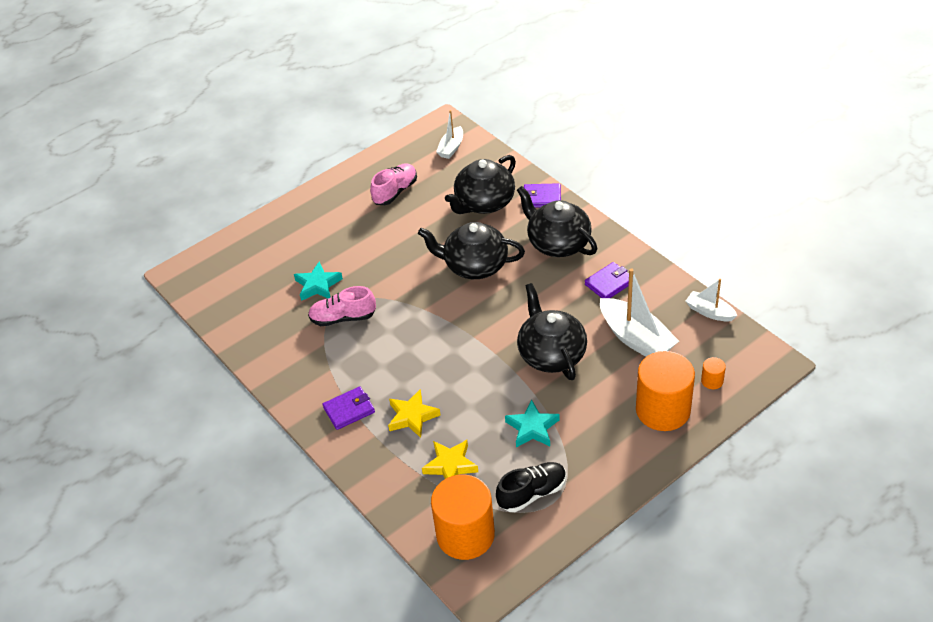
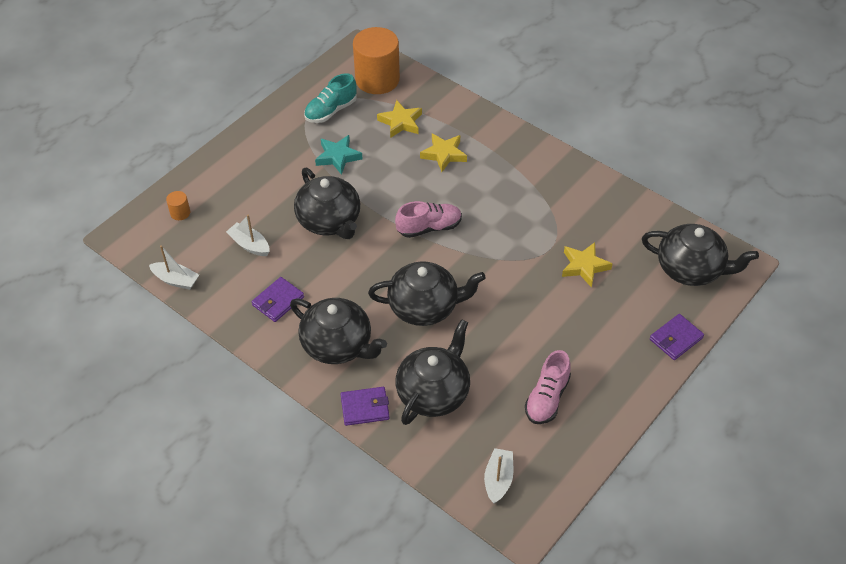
camera: 165 degrees right, 5 degrees up
turquoise star [294,261,343,301] -> yellow star [562,242,613,288]
pink shoe [308,286,376,326] -> pink shoe moved to [395,201,462,238]
purple wallet [322,387,375,430] -> purple wallet moved to [650,314,704,360]
black shoe [496,462,566,512] -> turquoise shoe [304,73,357,123]
white boat [600,268,679,357] -> white boat [226,214,269,256], size x0.57
orange cylinder [636,351,695,431] -> none
none -> black teapot [642,224,759,286]

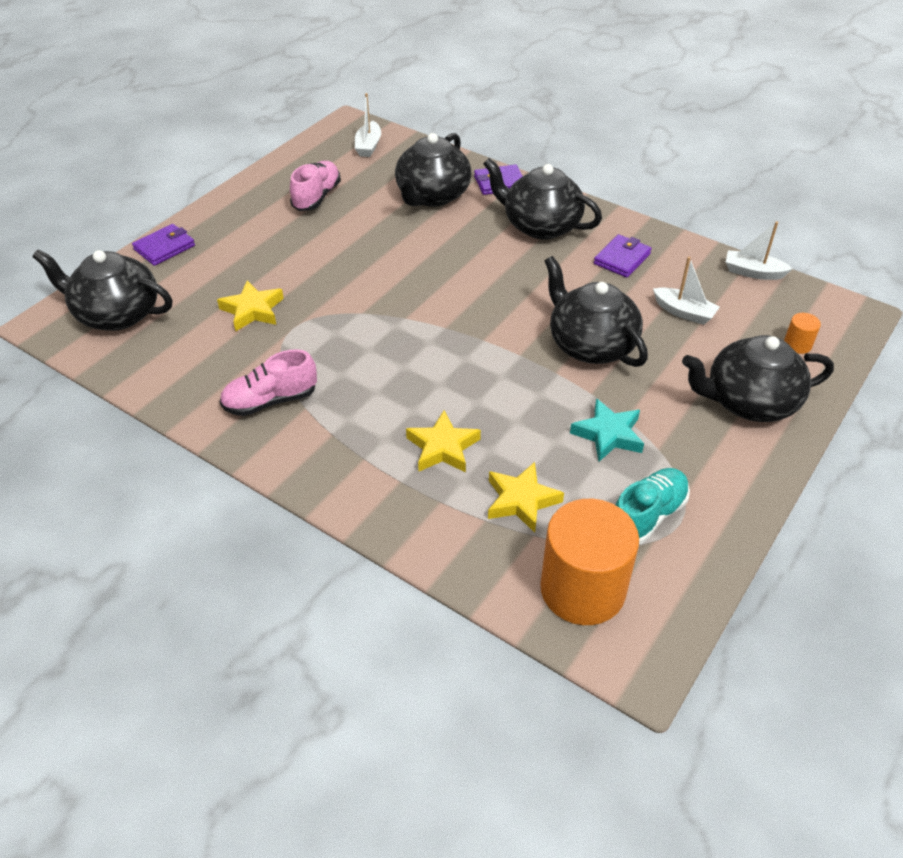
camera: 175 degrees right, 5 degrees down
black teapot [368,261,486,326] -> black teapot moved to [682,335,834,422]
pink shoe [395,201,462,238] -> pink shoe moved to [219,349,317,416]

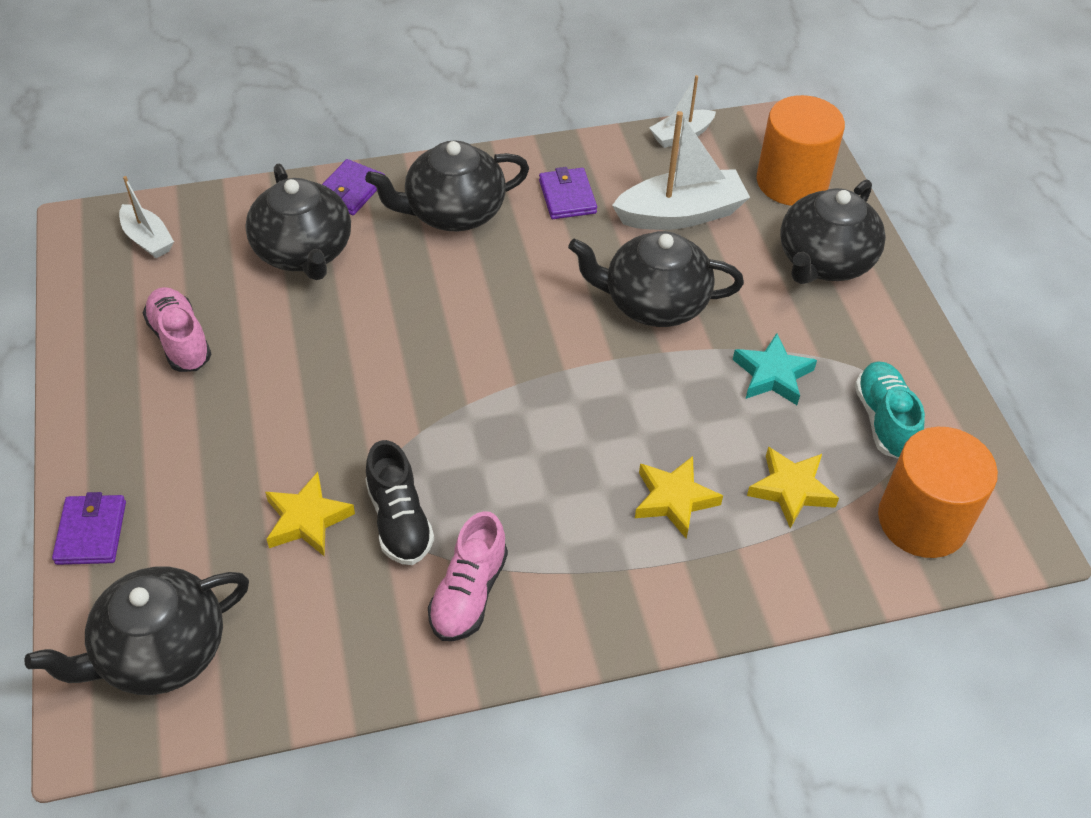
camera: 50 degrees left, 5 degrees up
white boat [653,257,720,325] -> white boat [612,111,750,230], size x1.76
orange cylinder [784,313,821,354] -> orange cylinder [756,95,845,206], size x2.43
none -> black shoe [365,440,434,565]

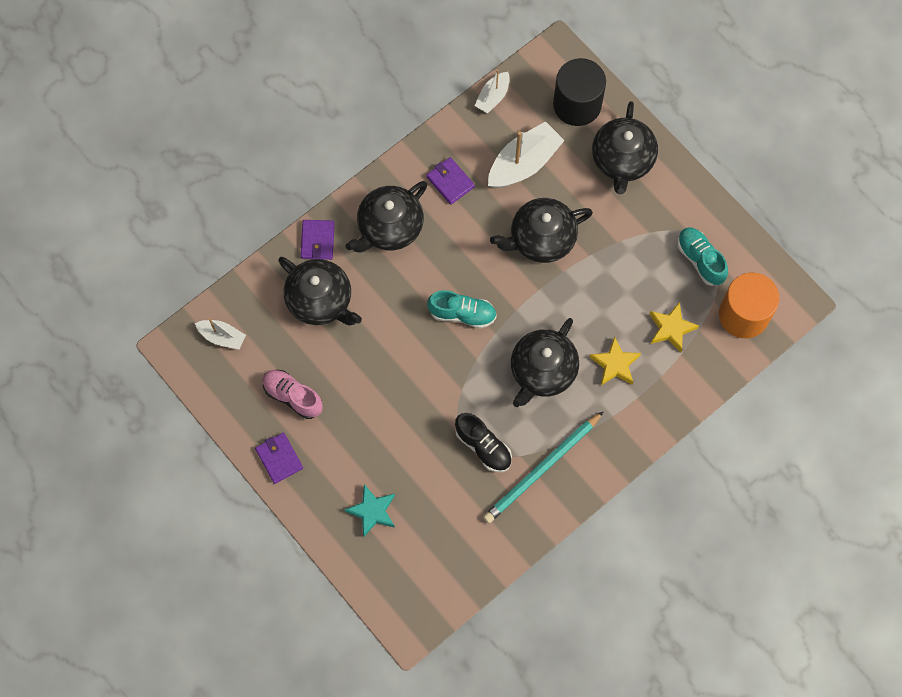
camera: 25 degrees left, 20 degrees up
black teapot [24,566,249,695] -> black teapot moved to [511,318,579,407]
purple wallet [52,492,126,565] -> purple wallet moved to [255,433,303,484]
yellow star [265,472,355,557] -> none
pink shoe [428,511,508,641] -> turquoise pencil [483,411,604,523]
turquoise star [733,333,817,405] -> turquoise star moved to [345,484,395,537]
orange cylinder [756,95,845,206] -> black cylinder [553,58,606,126]
none -> turquoise shoe [427,290,497,328]

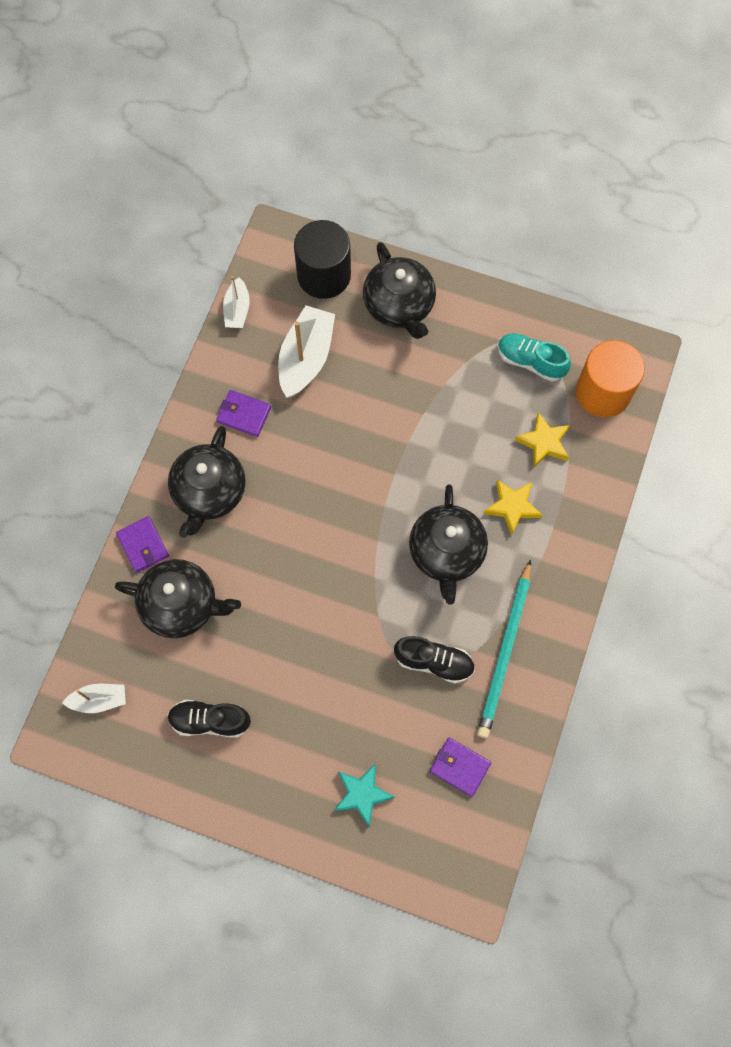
camera: 30 degrees left, 0 degrees up
purple wallet [255,433,303,484] -> purple wallet moved to [430,737,491,797]
pink shoe [263,370,323,419] -> black shoe [167,700,251,737]
turquoise shoe [427,290,497,328] -> none
black teapot [490,198,593,263] -> none

